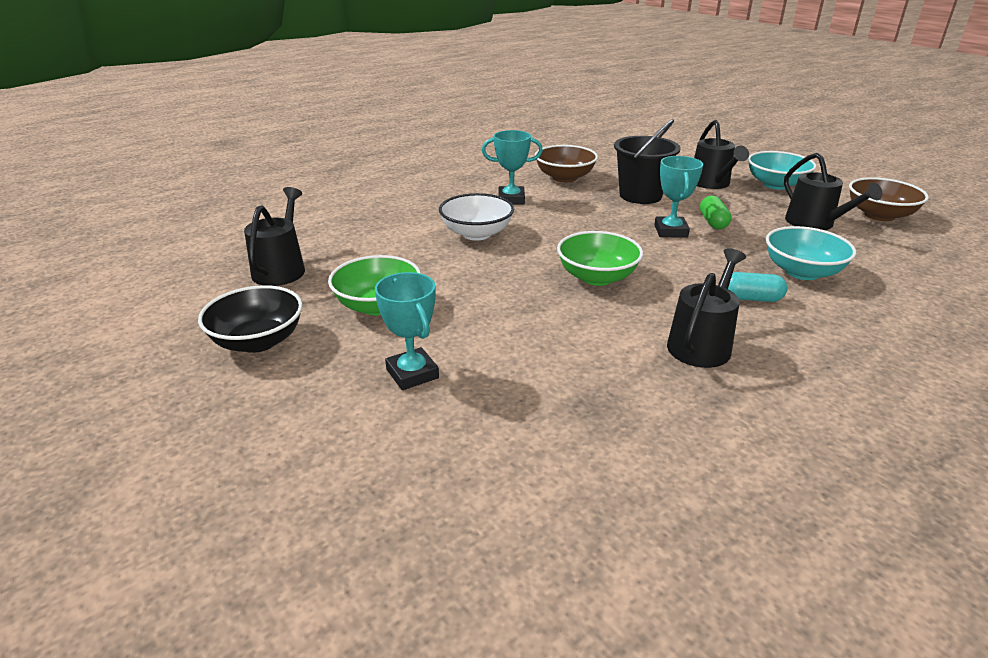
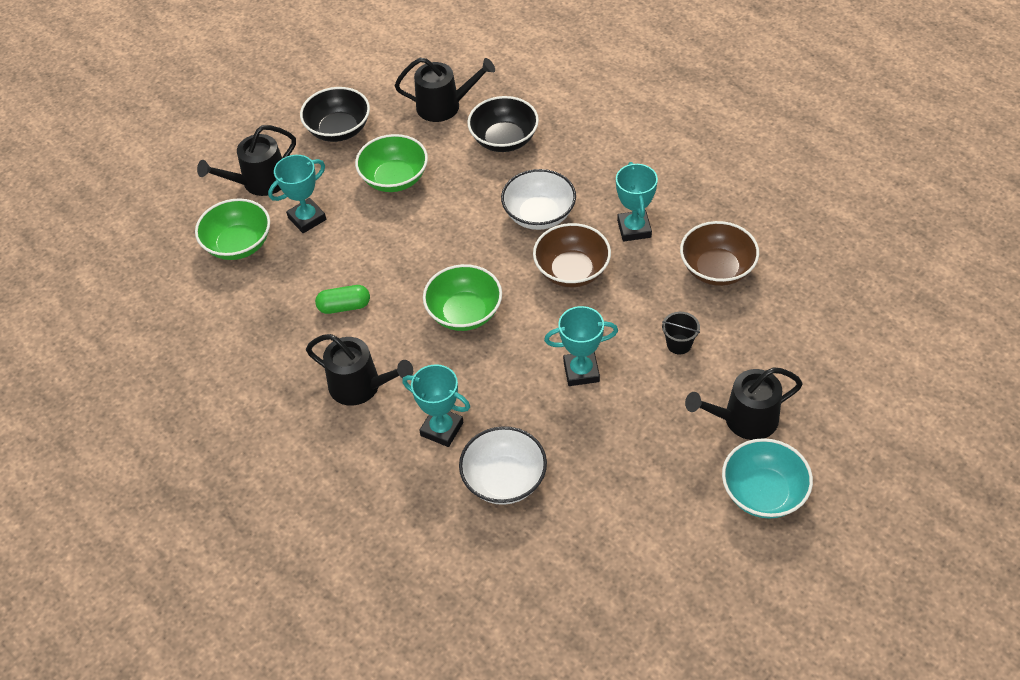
camera: 85 degrees right, 20 degrees up
black bucket [614,119,681,204] -> black bucket [662,312,700,355], size x0.48
green capsule [700,195,732,230] -> green capsule moved to [315,285,370,314]
turquoise capsule [728,272,787,302] -> turquoise trophy [402,364,470,447]
turquoise bowl [766,226,856,280] -> white bowl [459,426,547,505]
black watering can [784,153,882,230] -> black watering can moved to [197,125,296,196]
brown bowl [849,177,929,221] -> brown bowl moved to [533,223,611,287]
none -> green bowl [195,198,270,260]
none -> black bowl [467,96,539,152]

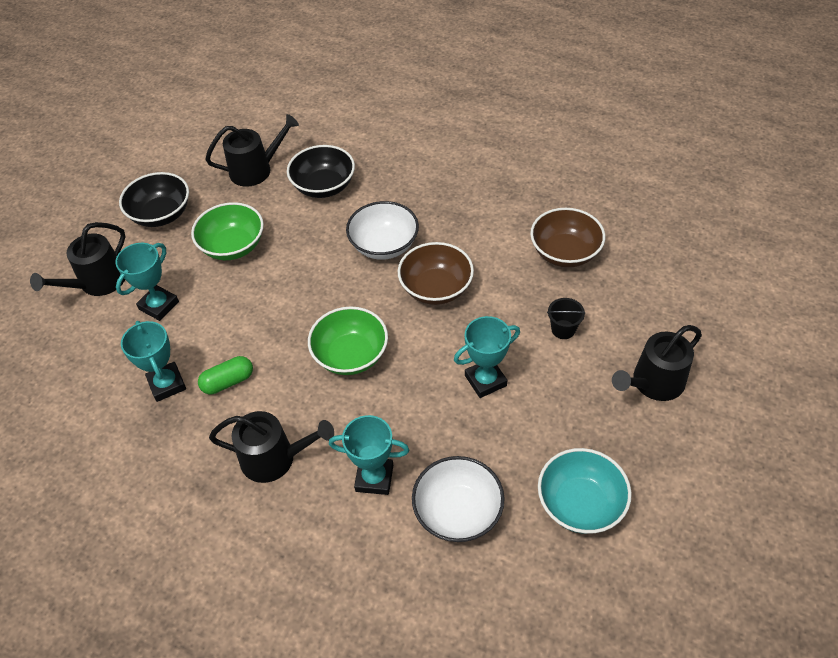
camera: 20 degrees left, 0 degrees up
green bowl [195,198,270,260] -> none
turquoise trophy [616,162,658,242] -> turquoise trophy moved to [121,321,186,402]
turquoise bowl [722,438,813,519] -> turquoise bowl moved to [538,448,632,534]

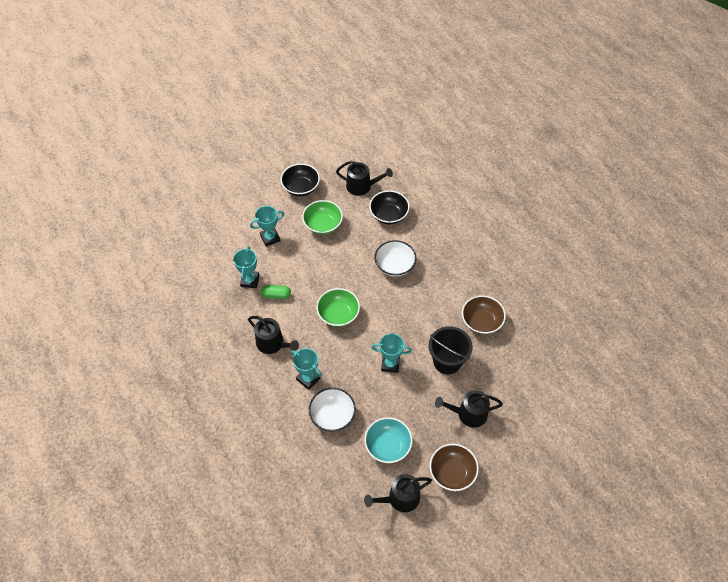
camera: 30 degrees right, 5 degrees up
black watering can [30,222,126,296] -> black watering can moved to [364,474,432,512]
brown bowl [398,242,474,305] -> brown bowl moved to [429,444,479,491]
black bucket [547,298,586,339] -> black bucket [428,326,473,374], size x2.08

